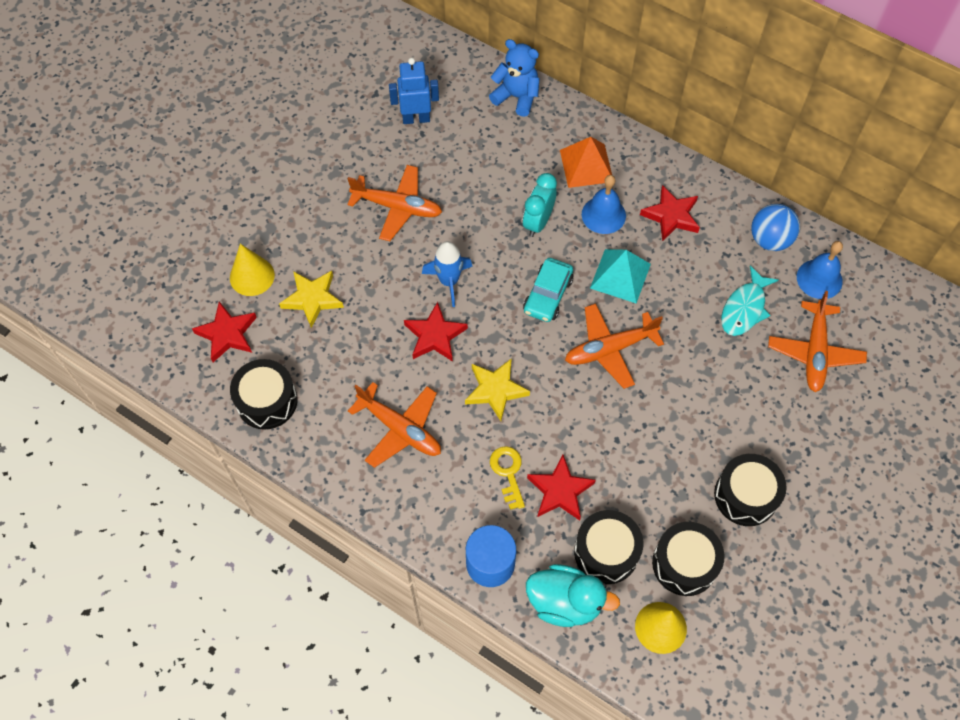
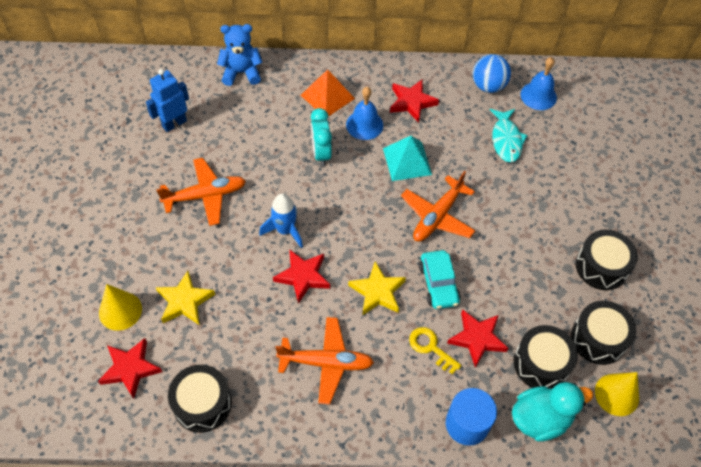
camera: 35 degrees left, 5 degrees down
turquoise car [523,258,574,322] -> turquoise car moved to [419,250,461,309]
orange plane [768,291,867,392] -> none

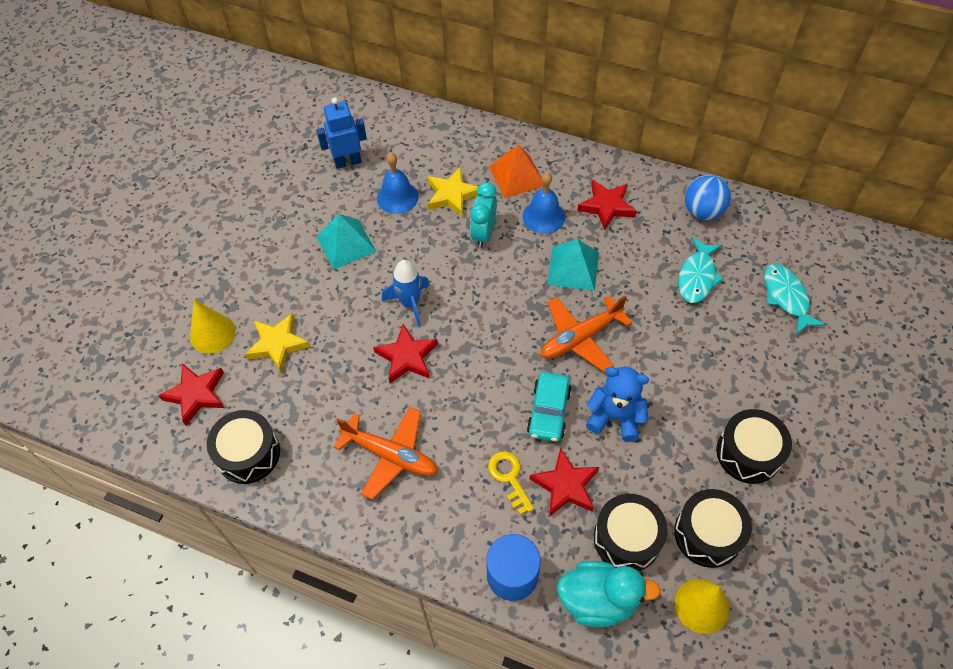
camera: 25 degrees right, 0 degrees up
orange plane [156,158,246,226] -> turquoise pyramid [316,214,377,269]
blue teddy bear [217,24,263,86] -> blue teddy bear moved to [586,367,649,442]
yellow star [348,261,406,315] -> yellow star moved to [427,167,478,217]
blue bell [520,57,557,110] -> blue bell moved to [377,153,419,214]
none -> turquoise fish [764,264,825,335]

